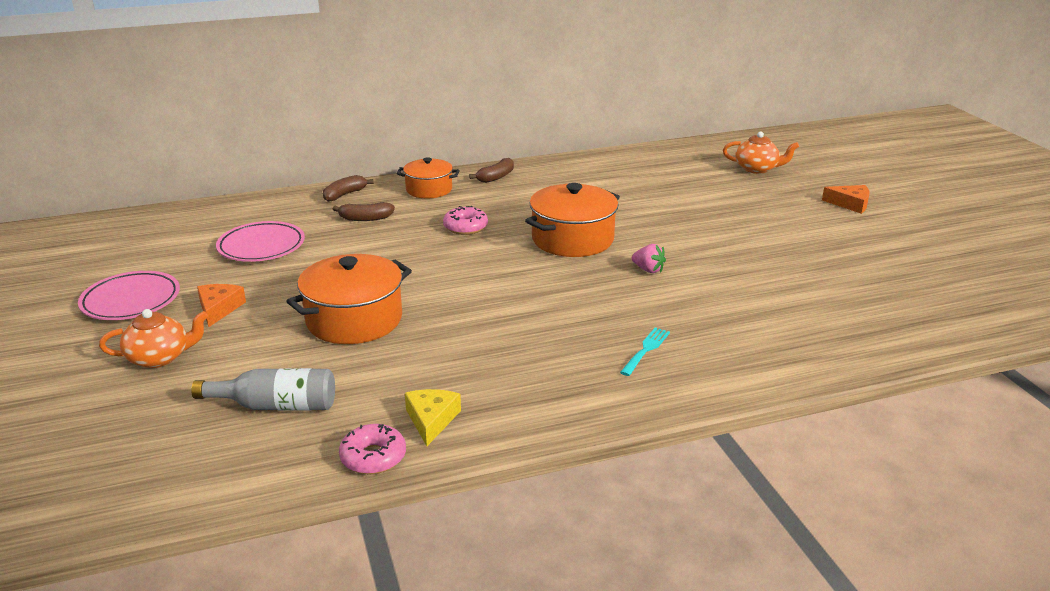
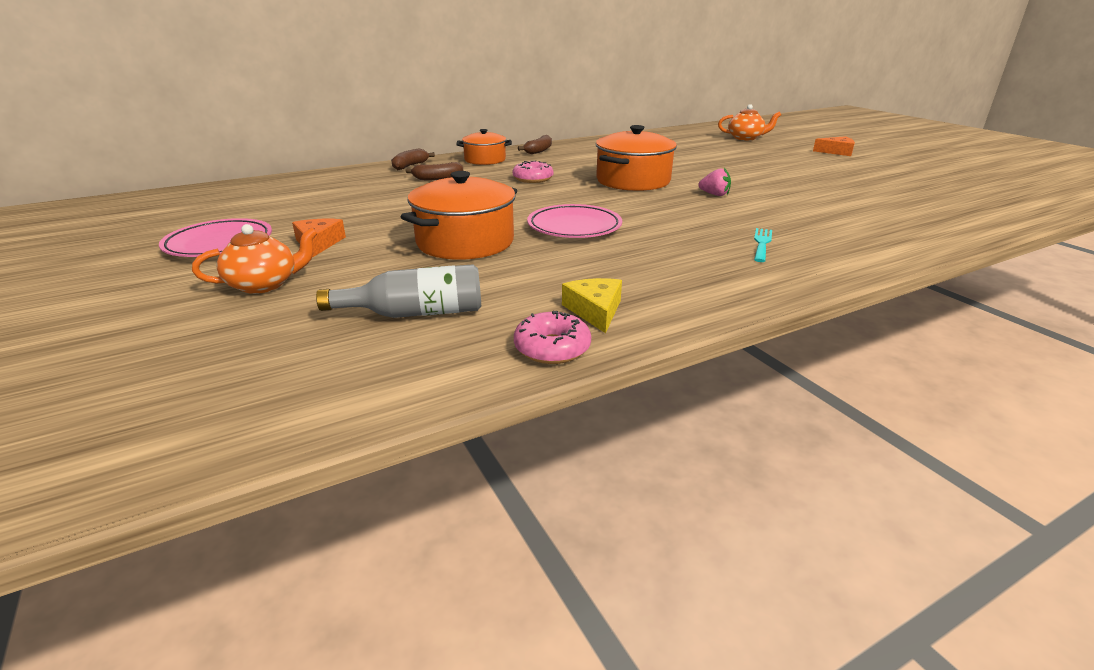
camera: 10 degrees left, 0 degrees up
pink plate [216,221,305,262] -> pink plate moved to [527,204,622,238]

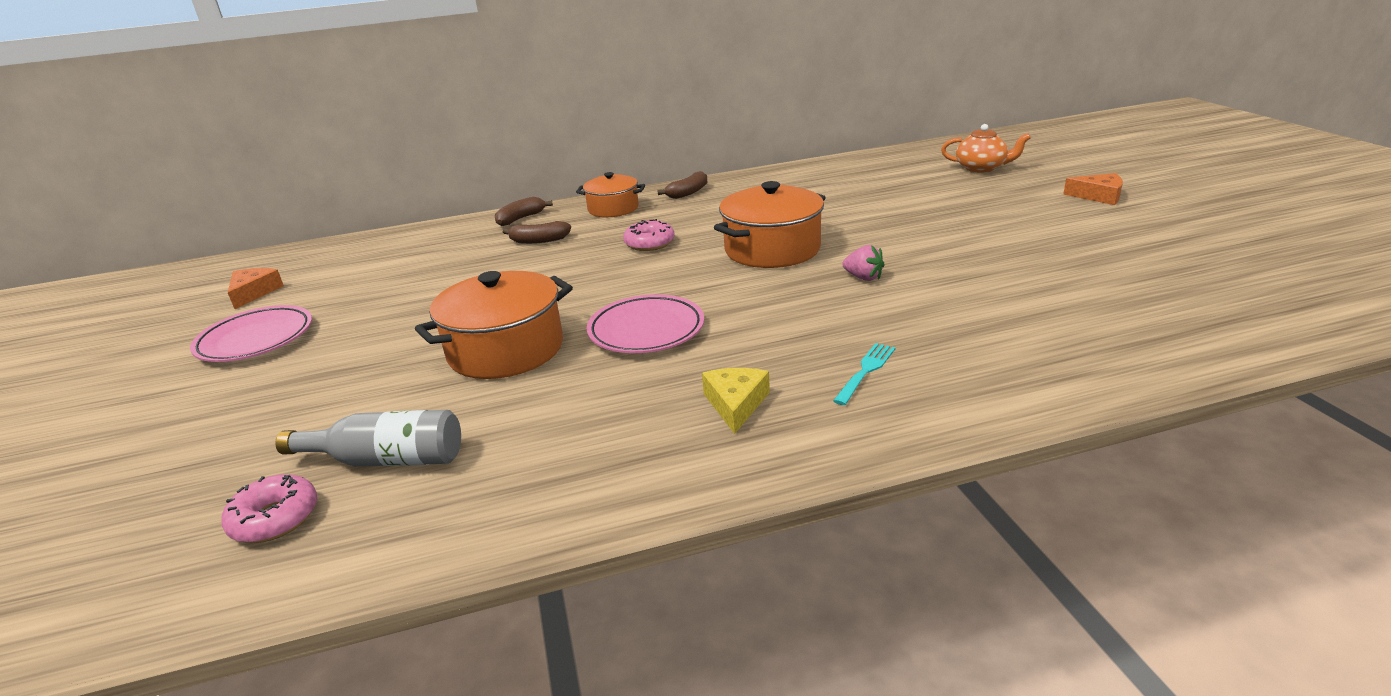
camera: 15 degrees right, 0 degrees up
orange teapot [192,224,318,294] -> none
orange cheese [292,219,346,258] -> orange cheese moved to [228,268,284,309]
pink donut [514,311,591,364] -> pink donut moved to [221,474,317,543]
yellow cheese [562,278,622,333] -> yellow cheese moved to [702,368,770,434]

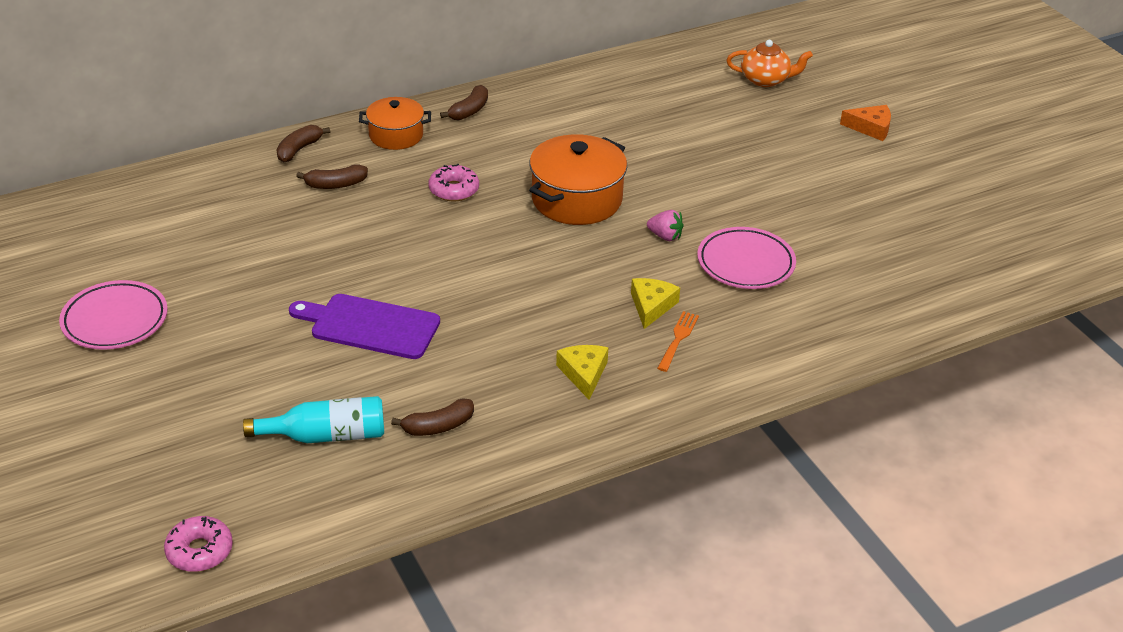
camera: 15 degrees left, 10 degrees up
pink donut [221,474,317,543] -> pink donut moved to [164,516,233,572]
orange cheese [228,268,284,309] -> none
grey bottle [275,410,461,467] -> turquoise bottle [243,396,384,443]
orange pot [415,271,573,379] -> purple cutting board [289,294,440,359]
pink plate [586,294,704,353] -> pink plate moved to [697,227,796,289]
turquoise fork [833,343,896,405] -> orange fork [657,311,699,372]
none -> brown banana [391,398,474,436]
none -> yellow cheese [631,278,680,329]

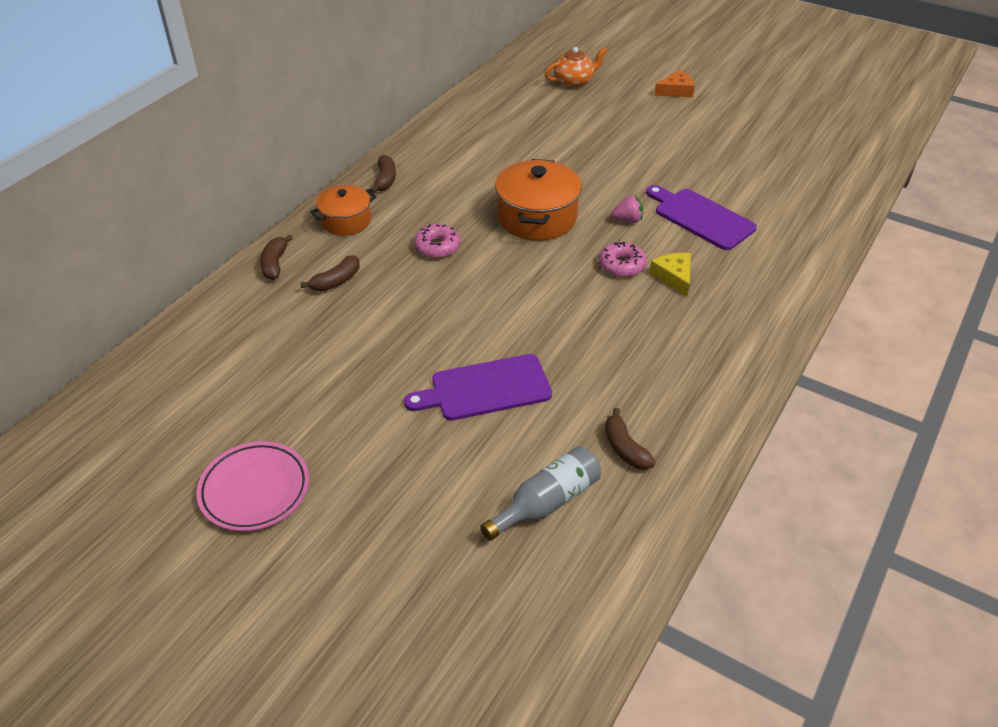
camera: 30 degrees left, 5 degrees up
pink donut [164,516,233,572] -> pink donut moved to [599,242,646,277]
turquoise bottle [243,396,384,443] -> grey bottle [480,446,601,541]
brown banana [391,398,474,436] -> brown banana turned 120 degrees clockwise [605,408,655,470]
yellow cheese [556,345,608,400] -> none
orange fork [657,311,699,372] -> none
pink plate [697,227,796,289] -> purple cutting board [646,185,757,250]

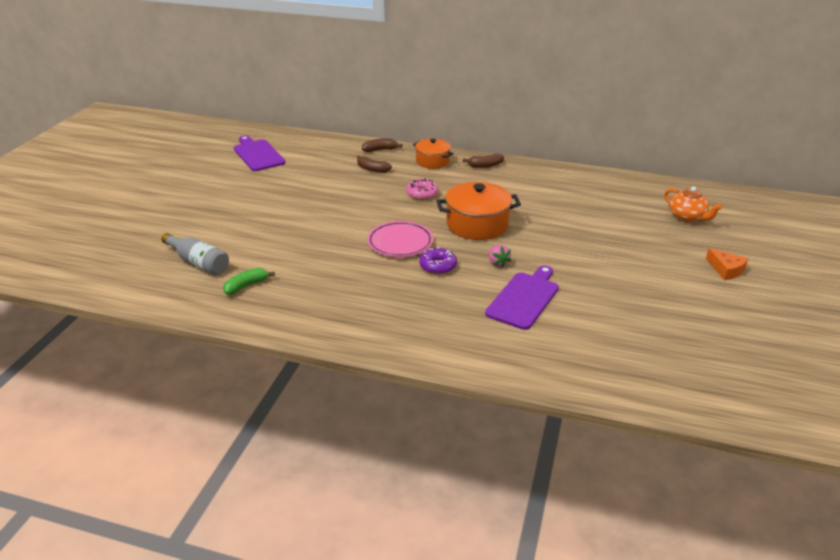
camera: 75 degrees right, 10 degrees down
pink plate [196,441,309,531] -> pink plate moved to [367,221,433,257]
purple cutting board [404,354,552,421] -> purple cutting board moved to [234,136,285,171]
pink donut [599,242,646,277] -> purple donut [419,247,457,274]
brown banana [605,408,655,470] -> green banana [223,268,275,295]
yellow cheese [649,253,691,297] -> none

